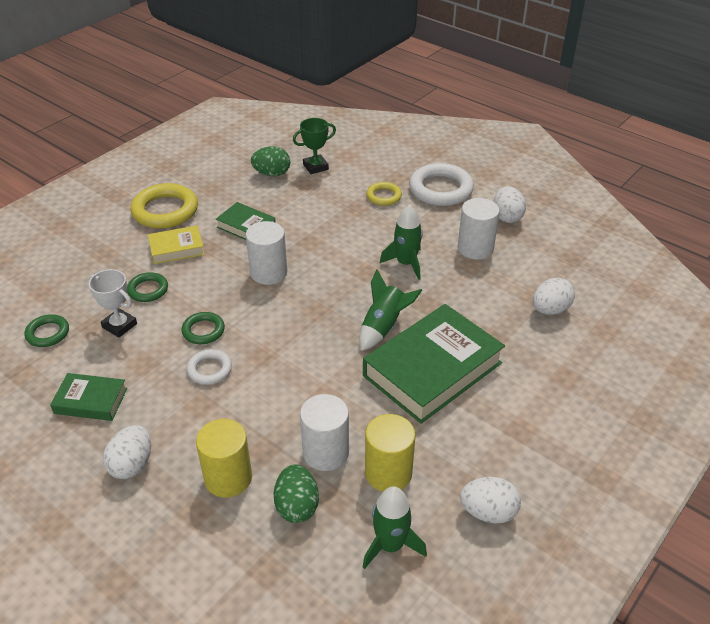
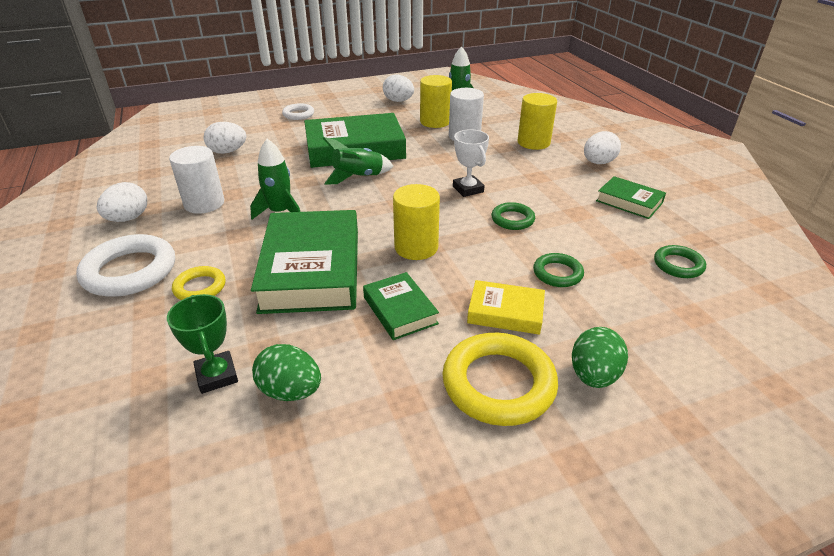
camera: 150 degrees left, 5 degrees down
white trophy [89,269,137,338] -> white trophy moved to [453,129,489,197]
white ring [187,349,232,385] -> white ring moved to [282,103,314,120]
white cylinder [246,221,287,285] -> yellow cylinder [393,184,440,260]
green egg [274,464,319,523] -> green egg moved to [572,327,628,388]
green trophy [293,118,336,174] -> green trophy turned 60 degrees clockwise [167,294,238,394]
none -> green book [251,210,358,314]

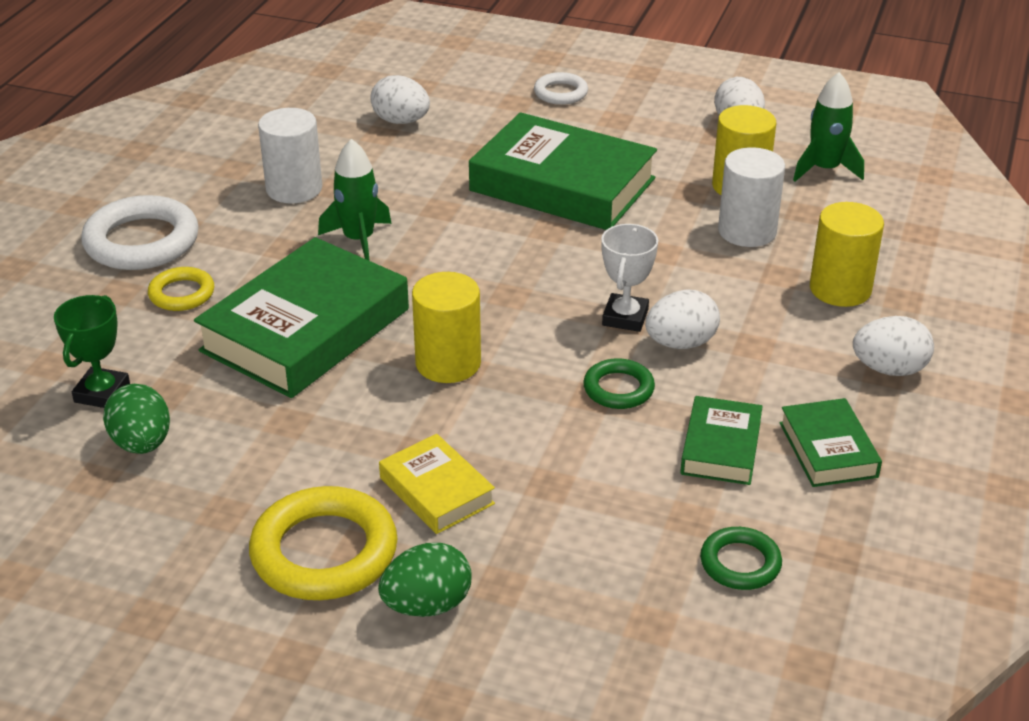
camera: 40 degrees right, 0 degrees up
white egg [97,182,147,222] -> white egg moved to [645,289,720,349]
green rocket [323,137,393,185] -> none
green book [363,272,439,340] -> green book moved to [680,396,763,485]
green ring [533,253,584,287] -> none

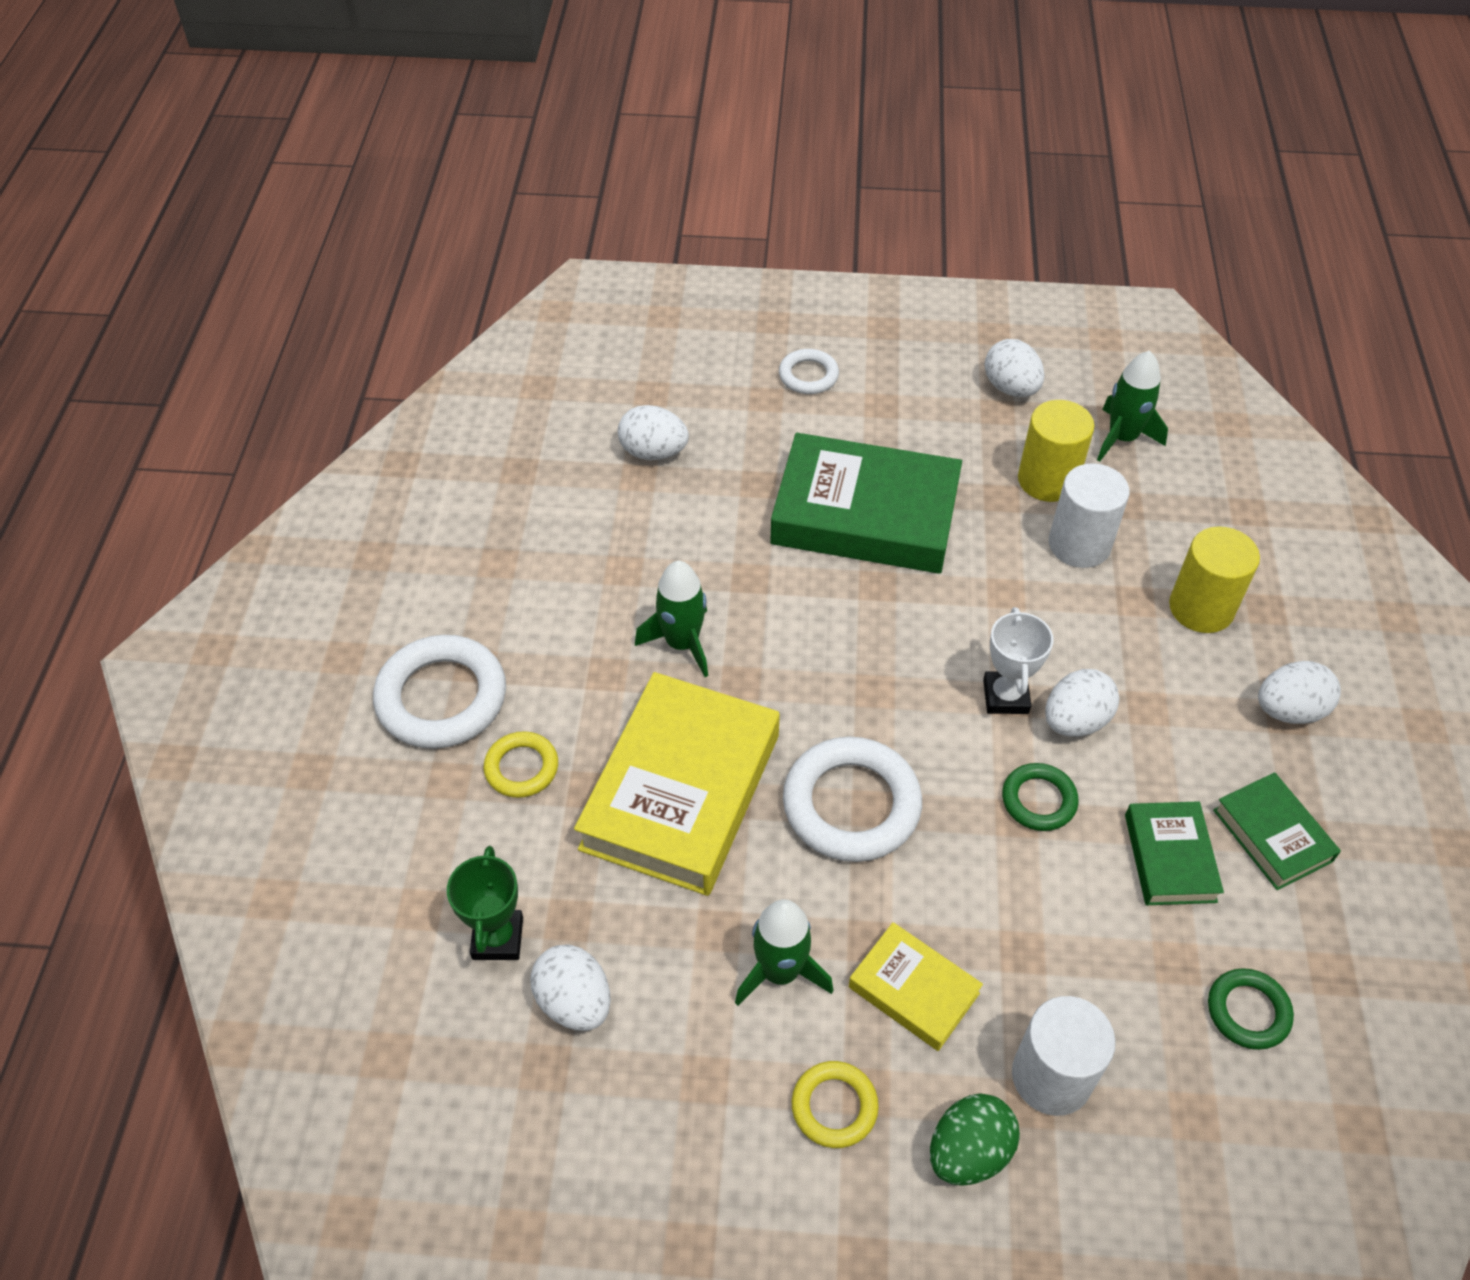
camera: 15 degrees left, 15 degrees up
green egg [103,384,170,454] -> white egg [530,944,611,1031]
green book [194,237,409,398] -> yellow book [574,672,780,896]
yellow ring [249,486,397,600] -> yellow ring [792,1061,879,1148], size x0.55
white cylinder [258,108,322,203] -> white cylinder moved to [1012,996,1116,1116]
yellow cylinder [412,272,481,383] -> white ring [783,737,922,862]
none -> green rocket [735,899,833,1006]

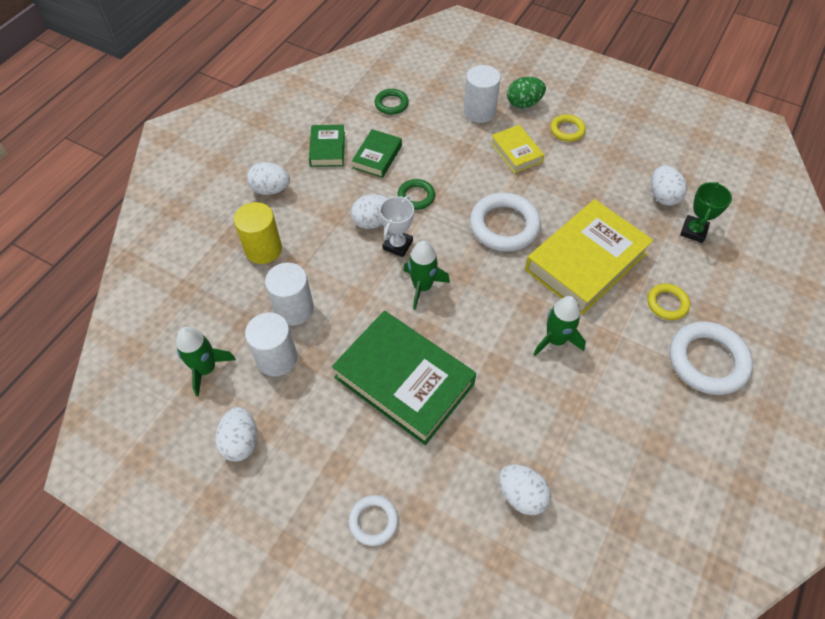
camera: 155 degrees left, 5 degrees up
green rocket [735,899,833,1006] -> green rocket moved to [403,240,450,310]
yellow cylinder [1018,400,1094,502] -> white cylinder [245,312,297,376]

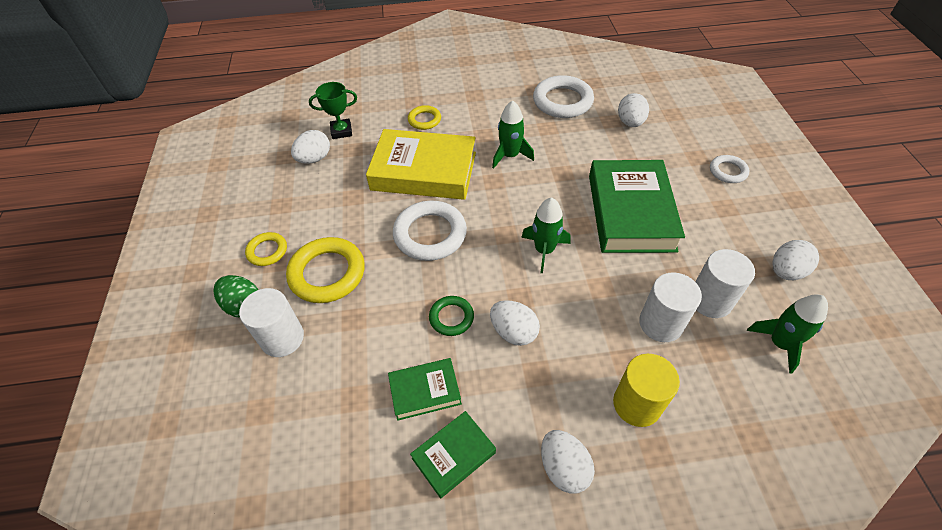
camera: 125 degrees left, 5 degrees down
green ring [375,89,409,115] -> none
white trophy [380,196,414,257] -> none
yellow book [490,125,544,173] -> yellow ring [286,237,365,303]
white ring [669,321,753,395] -> white ring moved to [533,75,594,118]

